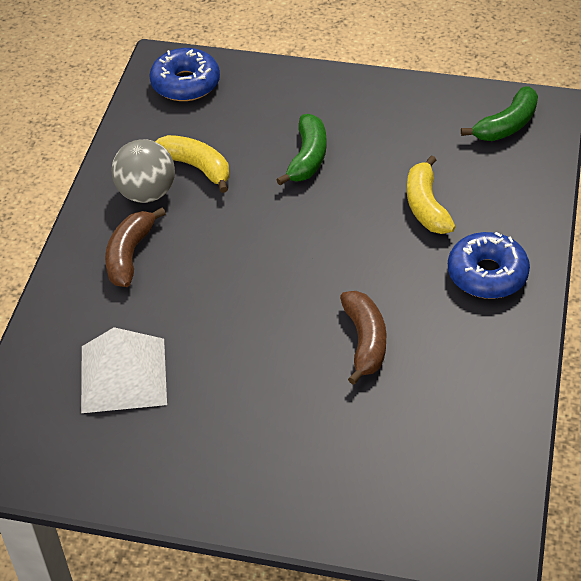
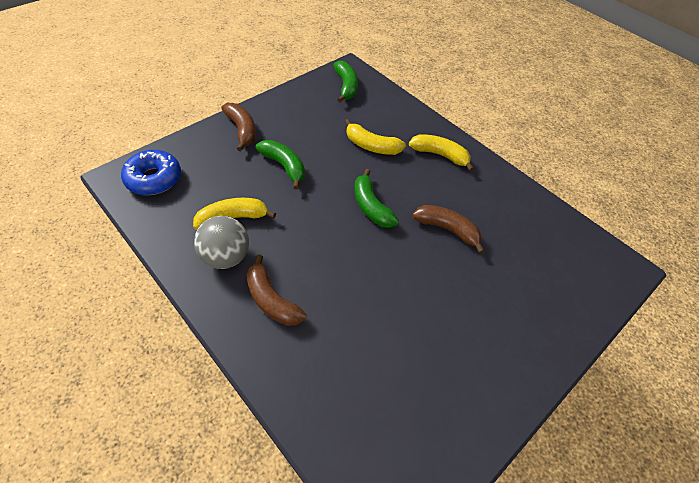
camera: 60 degrees left, 5 degrees up
white pyramid [81,327,167,413] -> none
blue donut [448,232,530,299] -> yellow banana [409,134,474,171]
none -> brown banana [221,103,256,151]
none -> green banana [354,169,399,228]

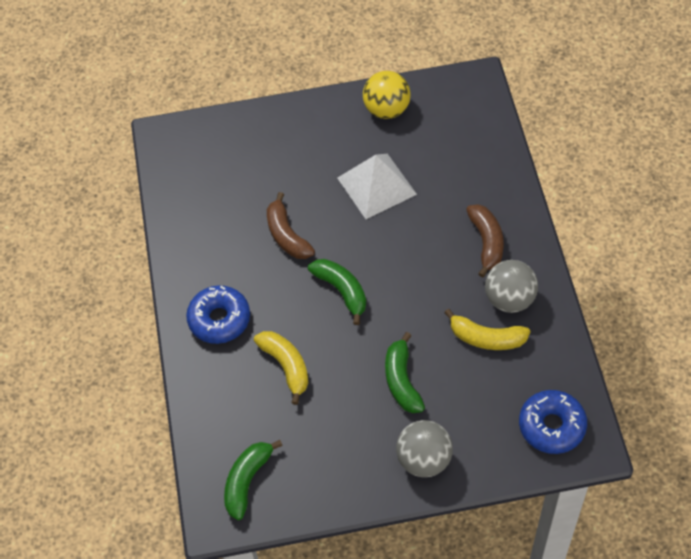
camera: 140 degrees left, 5 degrees up
brown banana [221,103,256,151] -> grey ball [396,420,453,477]
green banana [354,169,399,228] -> green banana turned 45 degrees counterclockwise [308,259,366,325]
yellow banana [409,134,474,171] -> blue donut [186,285,250,344]
none -> white pyramid [338,154,417,219]
none -> yellow ball [363,71,411,119]

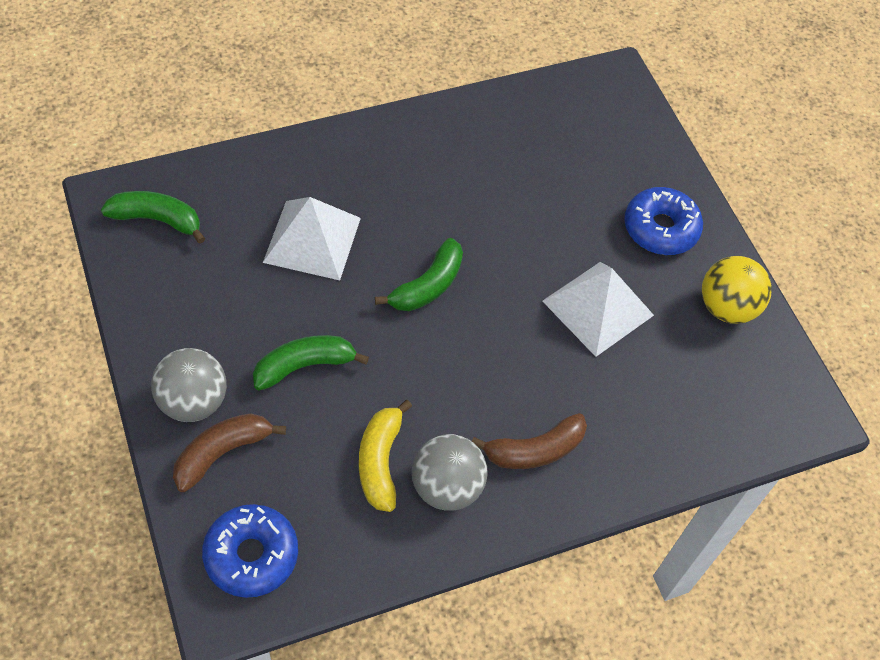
camera: 70 degrees right, 0 degrees up
blue donut [186,285,250,344] -> blue donut moved to [624,187,703,255]
yellow banana [254,331,308,405] -> white pyramid [263,197,361,280]
brown banana [267,192,315,259] -> brown banana moved to [173,414,286,492]

